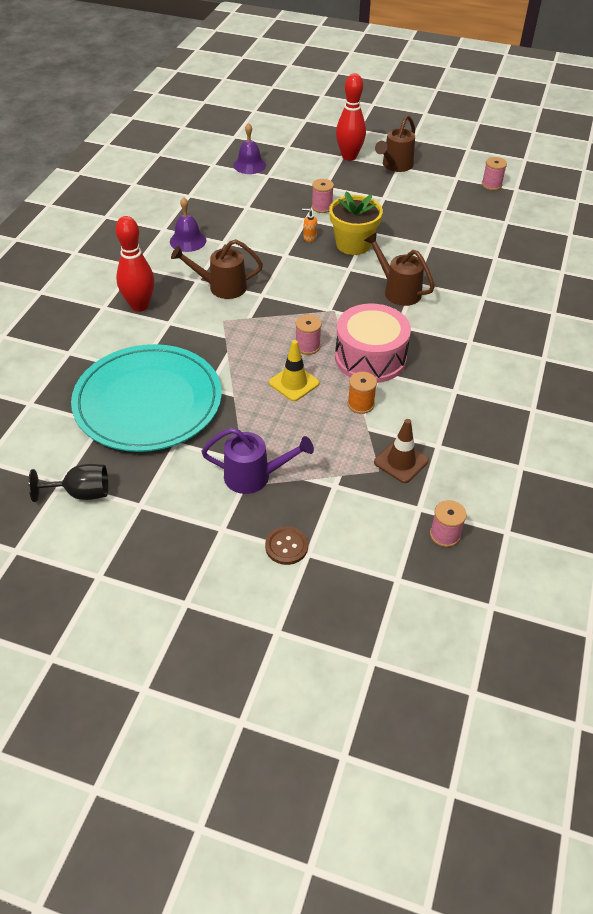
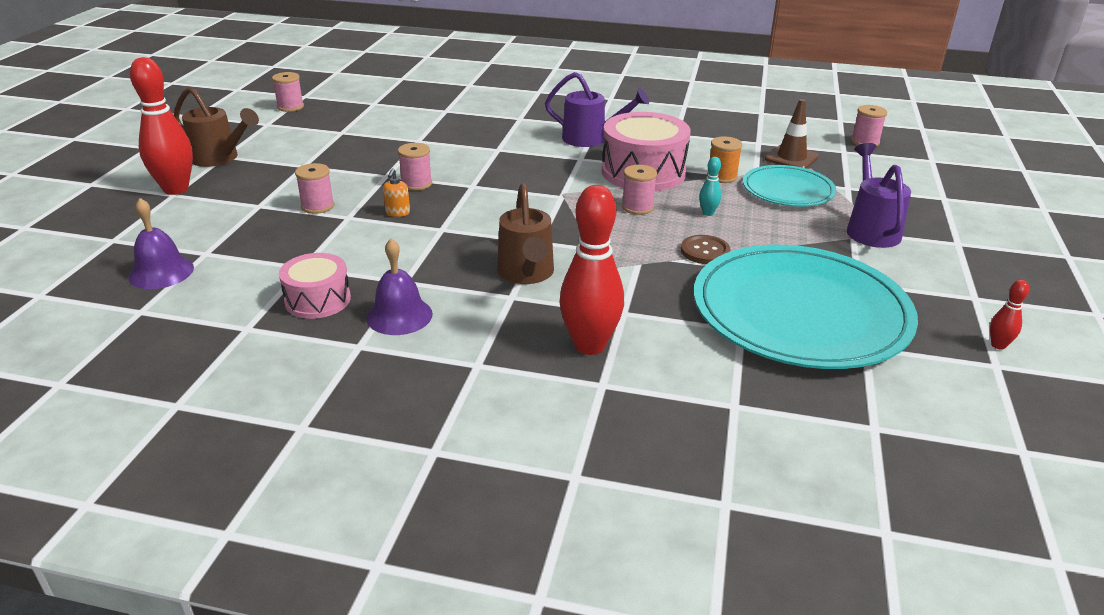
camera: 95 degrees left, 15 degrees down
black goblet [28,464,108,502] -> red bowling pin [990,280,1029,350]
brown button [265,526,308,565] -> brown button moved to [681,235,730,264]
yellow traffic cone [269,340,319,401] -> turquoise bowling pin [699,157,721,216]
yellow flower pot [329,192,383,255] -> pink spool [398,143,432,191]
brown watering can [364,232,435,306] -> none
none -> pink drum [279,253,351,319]
none -> purple watering can [545,72,649,147]
none -> turquoise plate [743,165,836,207]

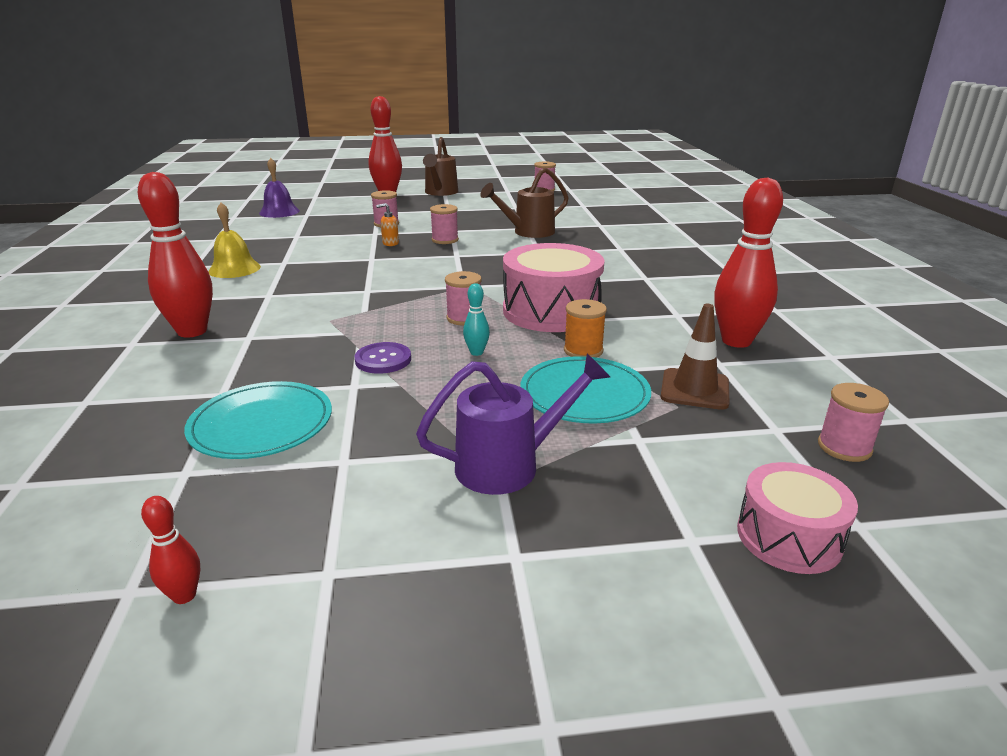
camera: 70 degrees right, 5 degrees down
pink drum [279,253,351,319] -> pink drum moved to [737,462,858,574]
purple bell [366,238,433,335] -> yellow bell [208,203,261,278]
brown watering can [497,183,554,284] -> brown watering can moved to [480,167,569,238]
purple watering can [545,72,649,147] -> none
brown button [681,235,730,264] -> purple button [354,342,411,374]
turquoise plate [694,245,918,369] -> turquoise plate [184,381,332,459], size x0.53
none -> red bowling pin [714,177,783,348]

